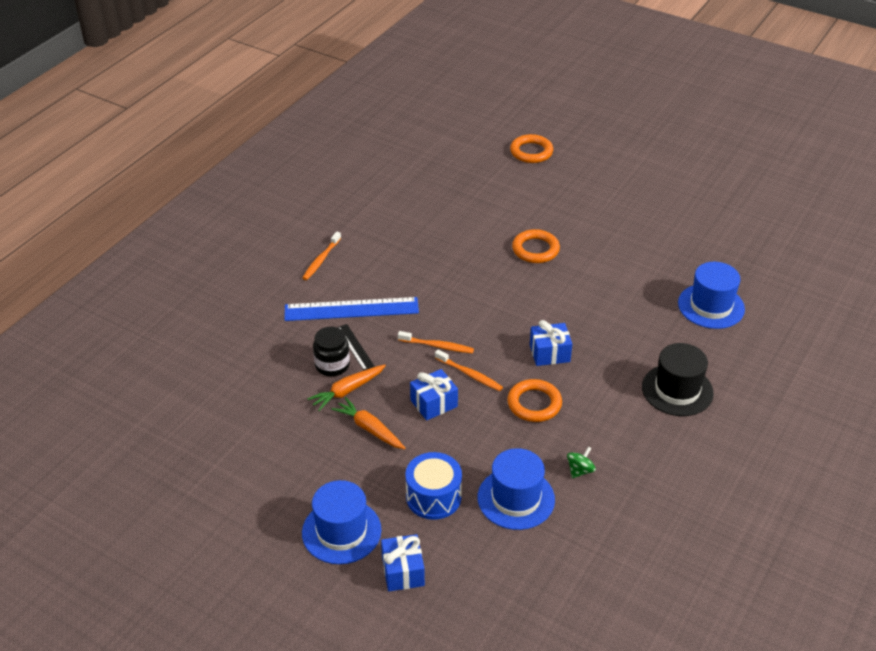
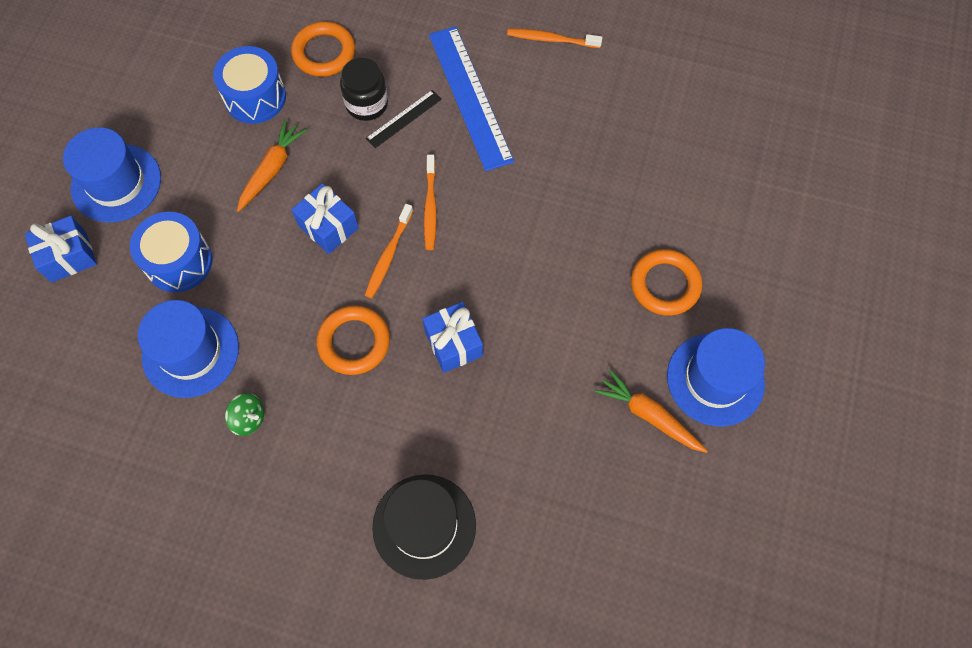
camera: 75 degrees right, 25 degrees up
orange carrot [307,364,386,411] -> orange carrot moved to [595,370,708,453]
orange ring [510,134,553,163] -> orange ring moved to [291,21,355,77]
blue hat [678,262,745,329] -> blue hat moved to [667,328,765,427]
none -> blue drum [213,46,286,124]

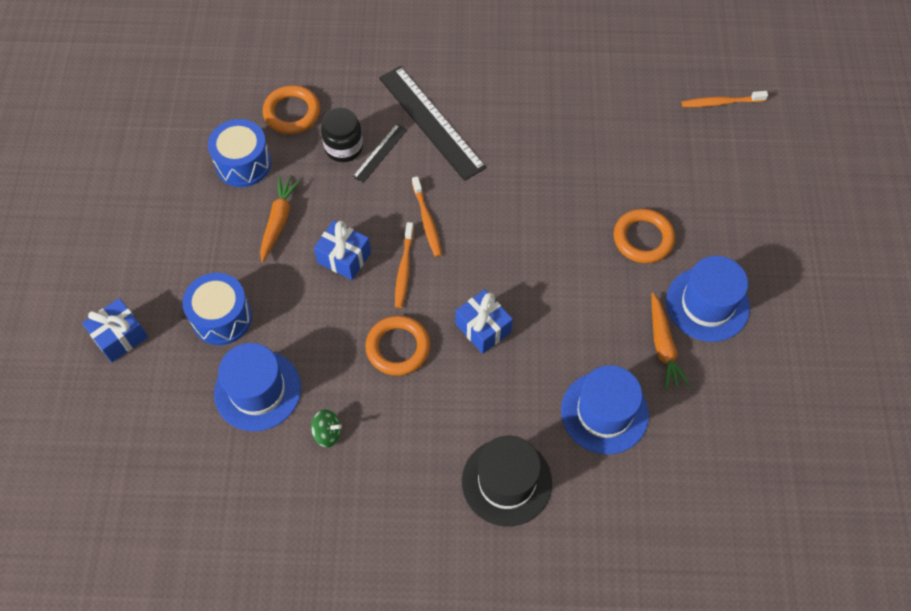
camera: 15 degrees left, 5 degrees down
blue hat [63,127,161,222] -> blue hat moved to [561,365,649,454]
blue ruler [429,26,514,171] -> black ruler [379,66,486,181]
orange toothbrush [507,29,602,48] -> orange toothbrush moved to [682,91,768,107]
orange carrot [595,370,708,453] -> orange carrot turned 120 degrees counterclockwise [652,293,690,390]

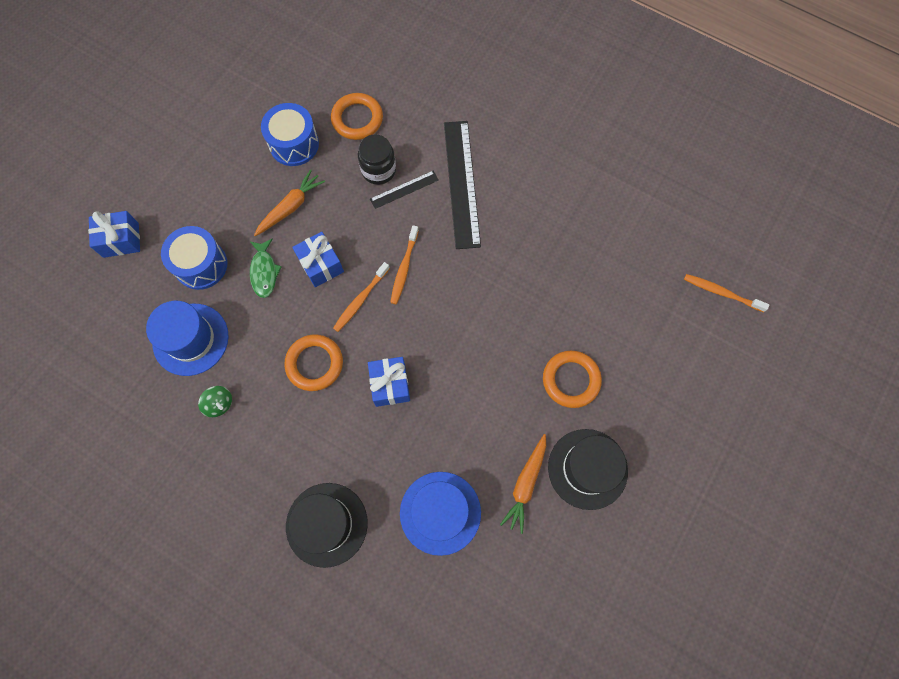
camera: 30 degrees right, 10 degrees up
blue hat [666,256,750,342] -> black hat [548,429,628,510]
none -> green fish [250,238,282,298]

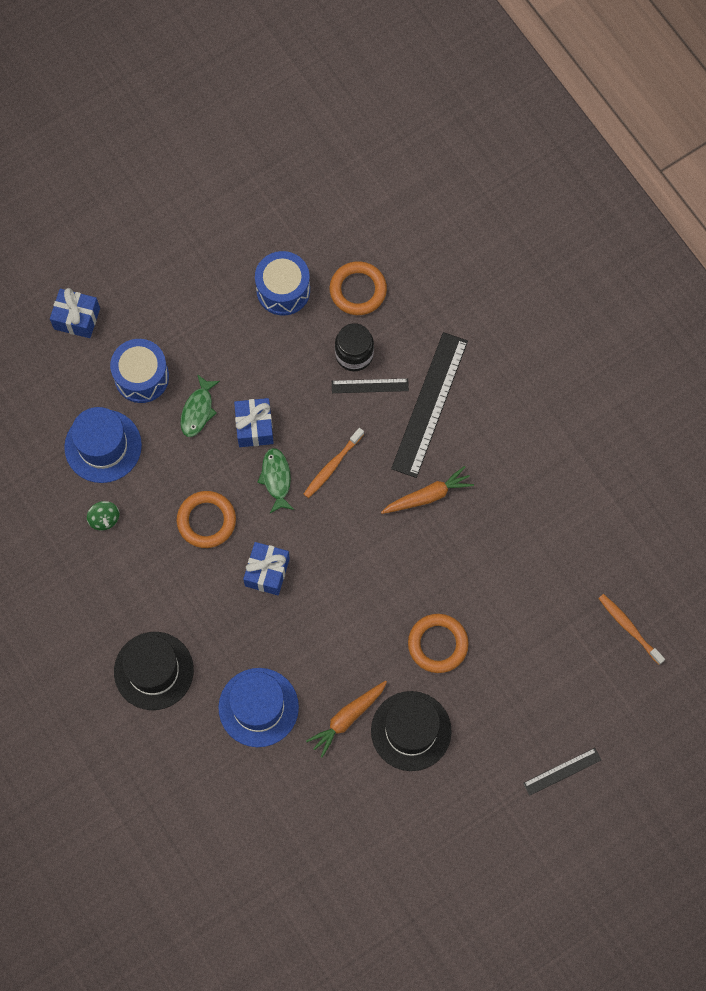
camera: 25 degrees right, 0 degrees up
orange carrot [254,169,325,236] -> orange carrot moved to [381,466,474,514]
orange toothbrush [333,262,390,332] -> green fish [257,448,294,513]
none -> black ruler [523,748,601,796]

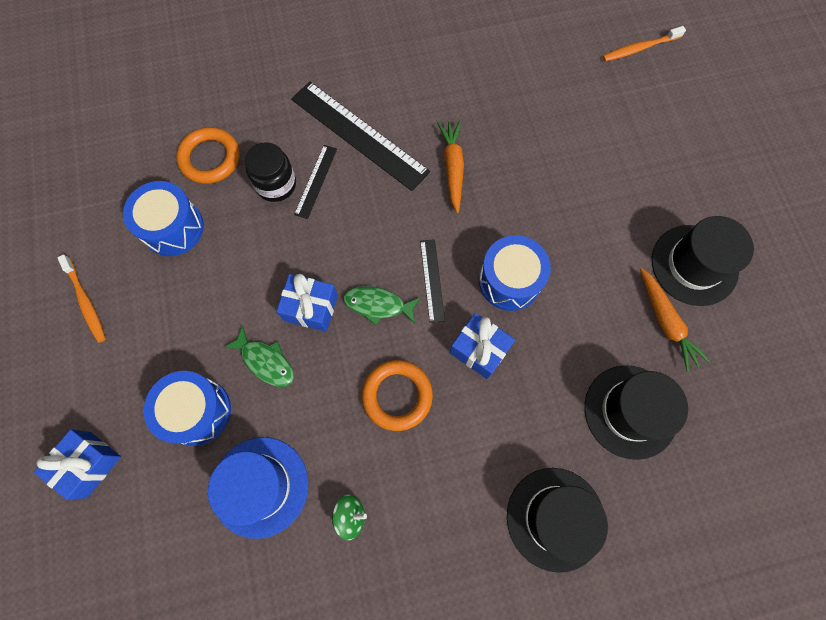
camera: 70 degrees left, 0 degrees up
blue hat [218,668,299,747] -> black hat [584,365,688,460]
orange toothbrush [304,428,364,498] -> orange toothbrush moved to [57,254,106,343]
orange ring [408,614,469,673] -> none
black ruler [523,748,601,796] -> black ruler moved to [420,239,445,323]
none -> blue drum [479,235,551,311]

